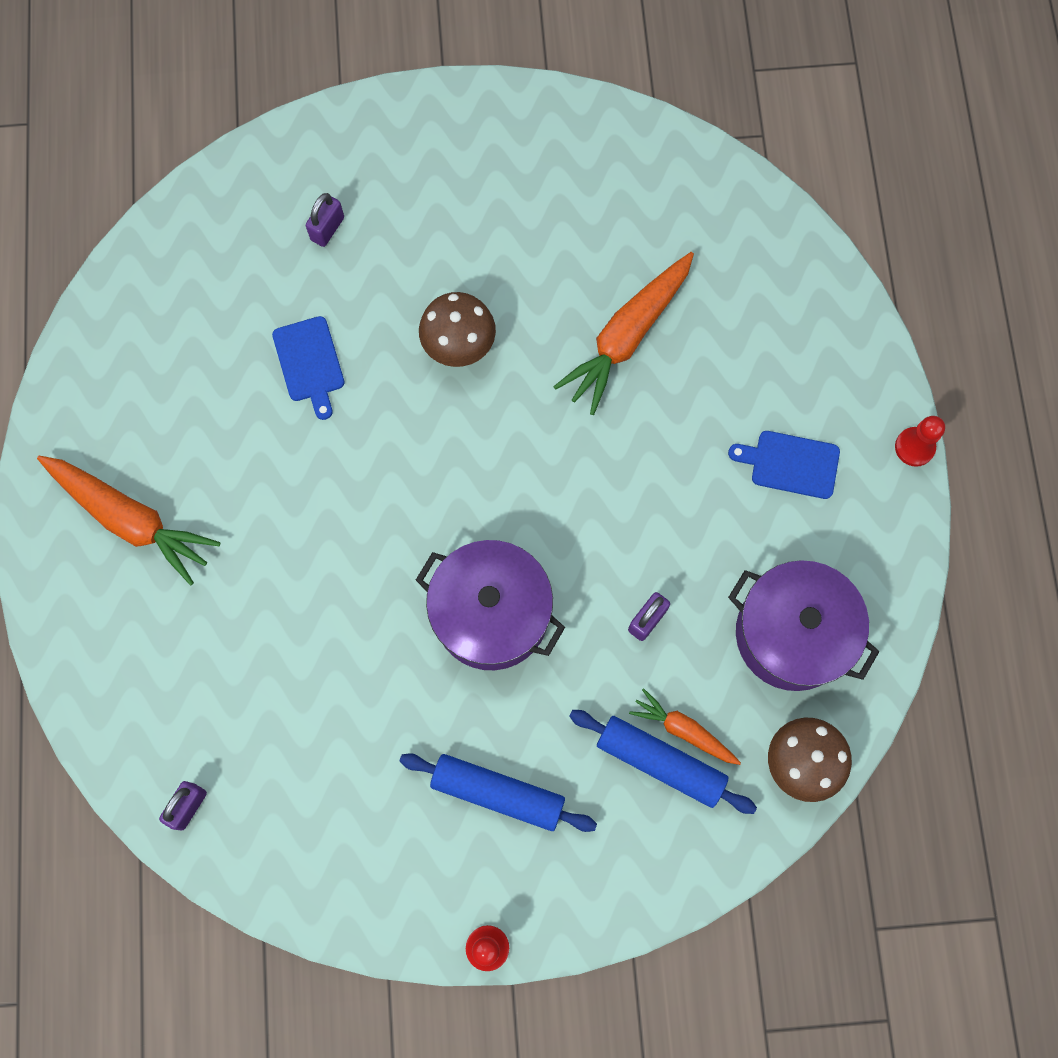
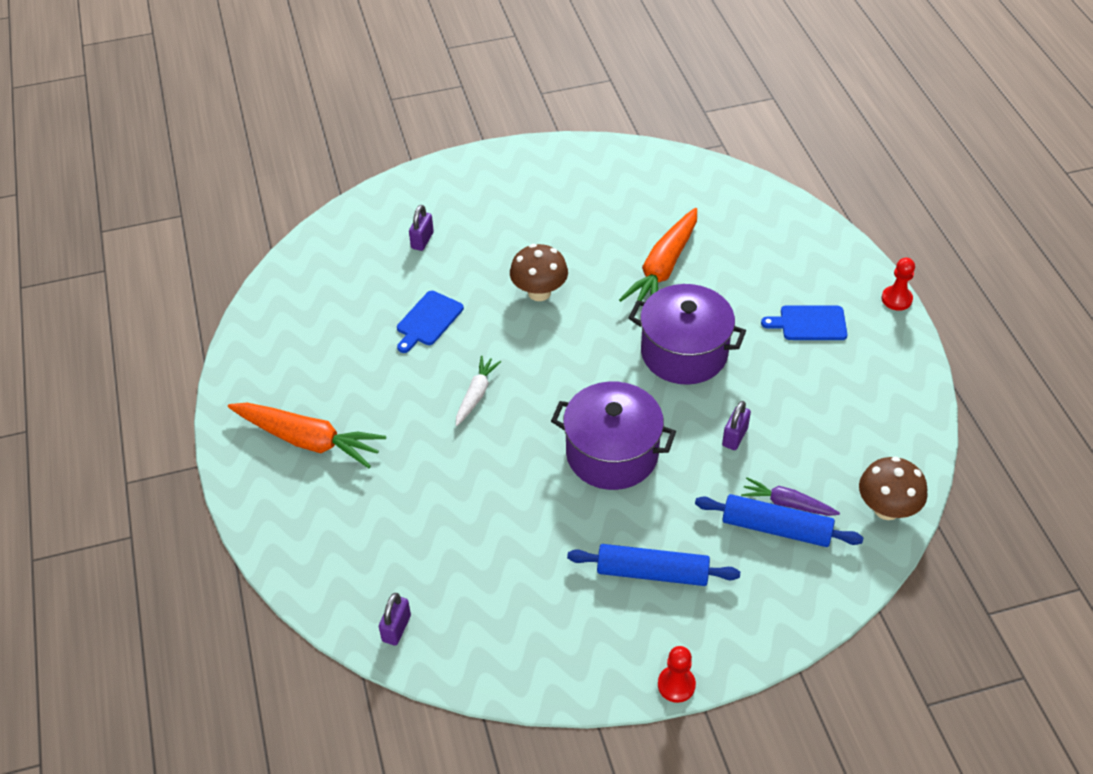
camera: 10 degrees left, 25 degrees down
blue cutting board [272,316,345,420] -> blue cutting board turned 60 degrees clockwise [397,291,464,353]
orange carrot [629,688,741,765] -> purple carrot [741,477,840,516]
purple pot [728,560,879,691] -> purple pot moved to [629,284,746,385]
none -> white carrot [456,356,502,426]

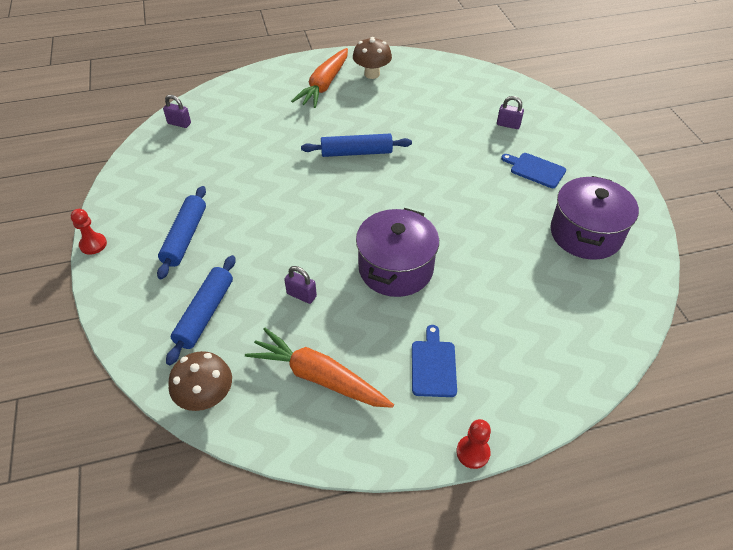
camera: 90 degrees right, 0 degrees up
blue cutting board [397,291,464,353] -> blue cutting board moved to [501,153,566,188]
white carrot [456,356,502,426] -> blue rolling pin [301,134,412,157]
brown mushroom [510,244,568,301] -> brown mushroom moved to [353,37,392,79]
purple pot [551,381,676,490] -> purple pot moved to [550,176,639,260]
orange carrot [619,208,697,302] -> orange carrot moved to [245,328,394,408]
purple carrot [741,477,840,516] -> none

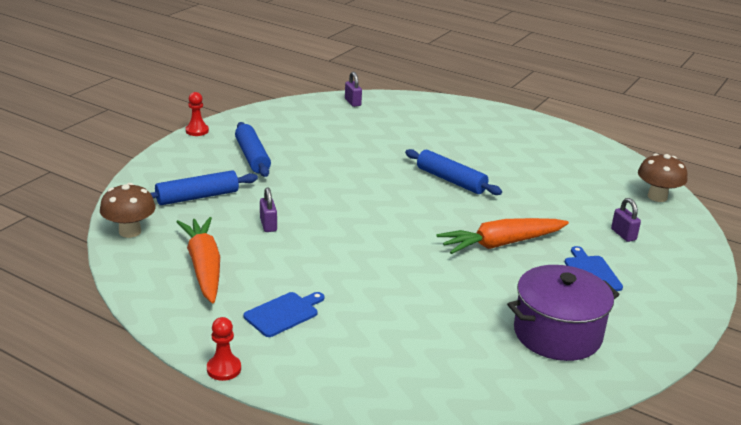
camera: 45 degrees right, 20 degrees down
blue rolling pin [157,186,206,280] -> blue rolling pin turned 75 degrees counterclockwise [235,122,271,177]
orange carrot [291,48,348,108] -> orange carrot moved to [437,218,569,254]
brown mushroom [353,37,392,79] -> brown mushroom moved to [638,153,687,202]
purple pot [356,208,439,297] -> none

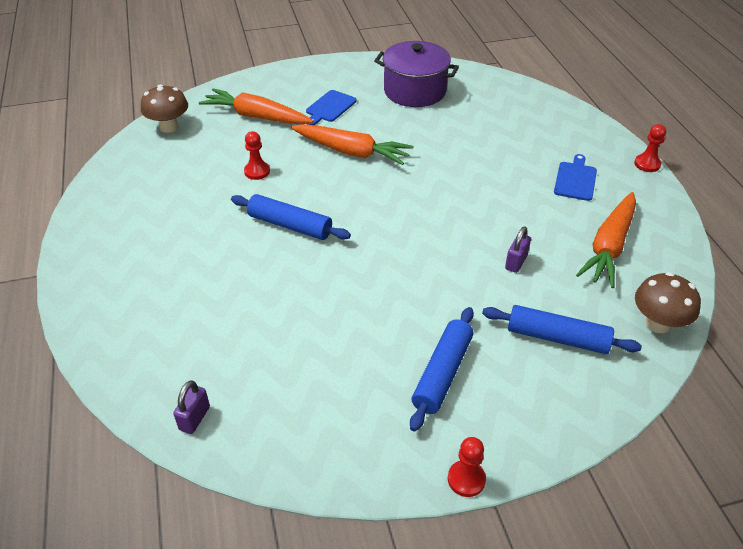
camera: 135 degrees left, 15 degrees up
blue cutting board [244,292,324,337] -> blue cutting board turned 105 degrees clockwise [554,154,597,201]
blue rolling pin [405,149,502,195] -> blue rolling pin turned 60 degrees counterclockwise [231,194,351,240]
purple padlock [611,198,641,242] -> orange carrot [199,88,313,125]
none -> red pawn [244,131,270,180]

